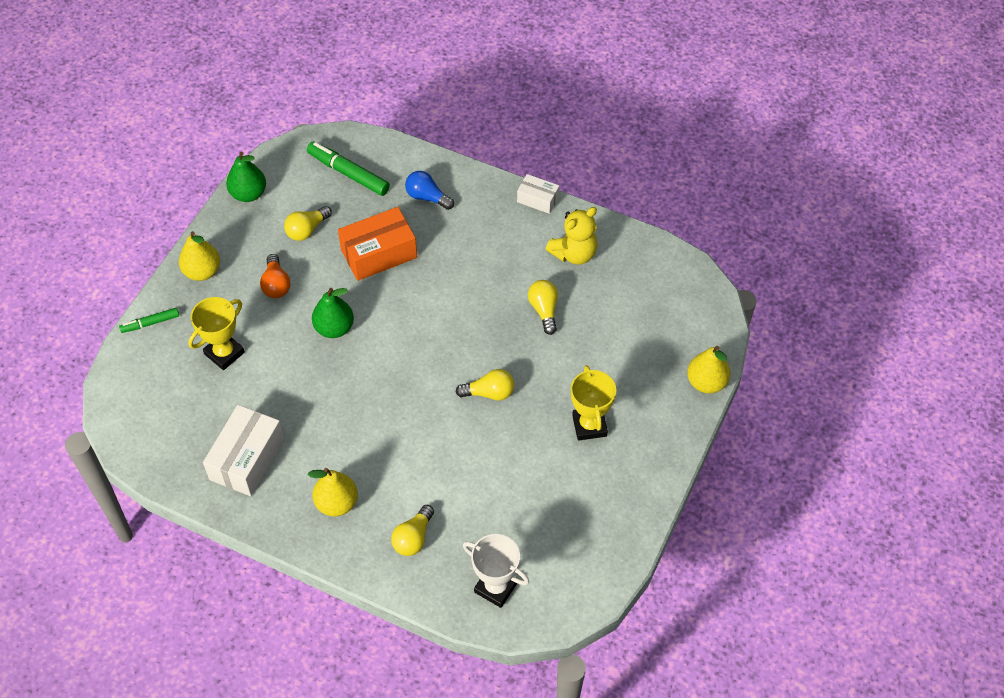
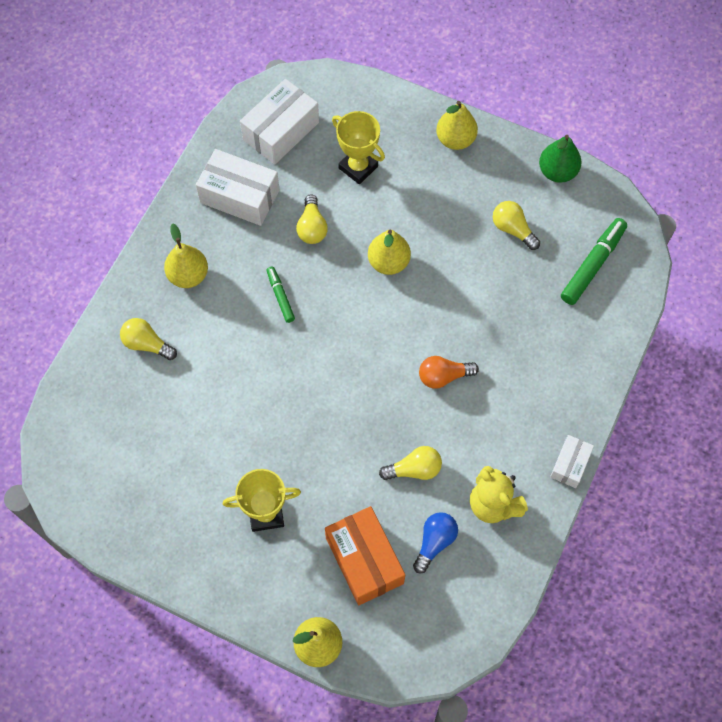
camera: 90 degrees right, 10 degrees up
green marker [119,308,179,333] -> green marker moved to [266,266,295,323]
orange light bulb [260,254,290,298] -> orange light bulb moved to [419,356,479,389]
green pear [312,288,354,338] -> yellow pear [368,230,411,275]
orange box [338,207,417,281] -> orange box moved to [325,506,405,605]
blue light bulb [405,171,454,210] -> blue light bulb moved to [413,512,458,573]
yellow light bulb [456,369,514,401] -> yellow light bulb moved to [296,195,328,244]
white trophy [463,534,529,608] -> none
none -> white box [240,79,319,165]

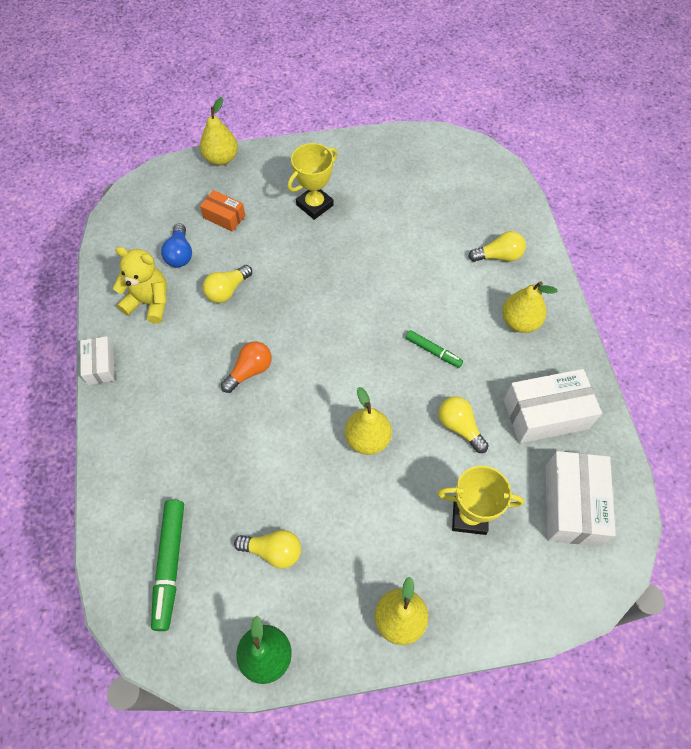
camera: 145 degrees right, 5 degrees down
orange box [325,506,405,605] -> orange box [200,190,245,232], size x0.56

